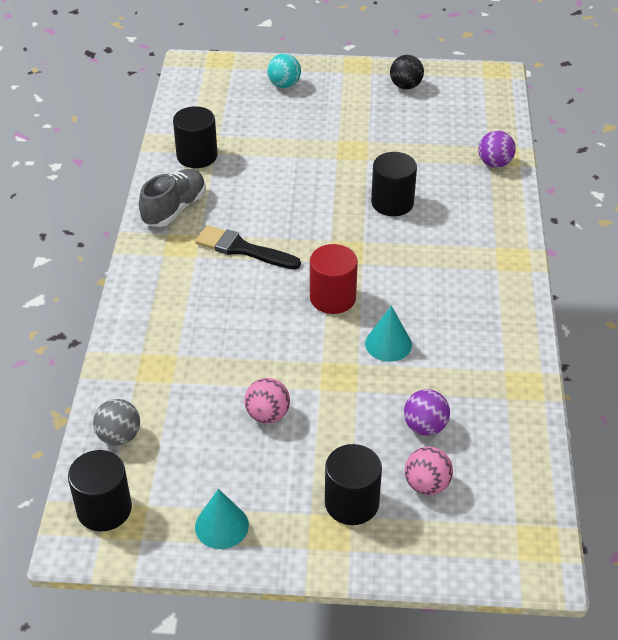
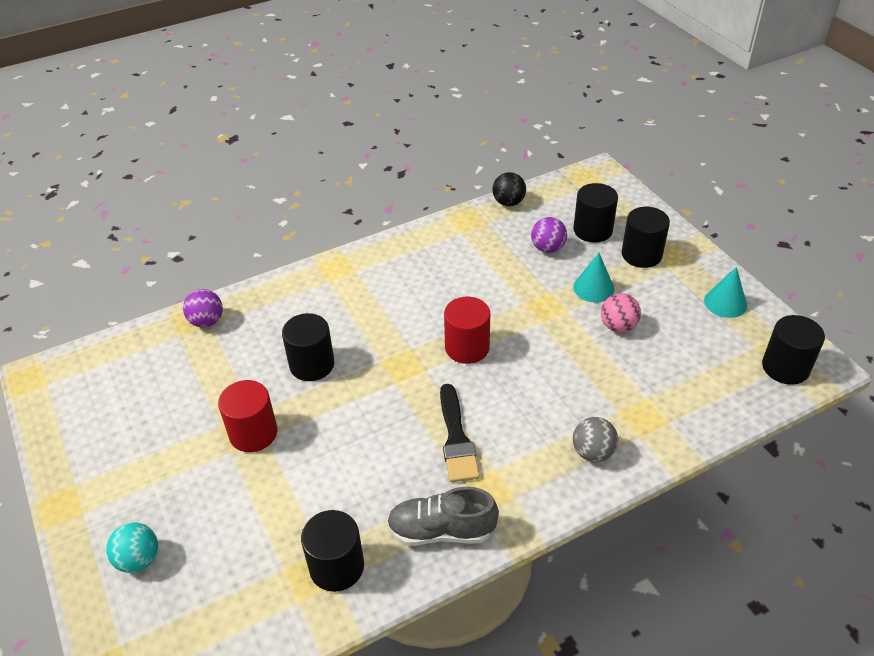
camera: 120 degrees left, 0 degrees up
grey ball [93,399,140,446] -> grey ball moved to [573,417,618,462]
turquoise cone [365,306,412,362] -> turquoise cone moved to [573,253,614,303]
black ball [390,55,424,89] -> black ball moved to [492,172,526,206]
pink ball [405,447,453,495] -> black cylinder [573,183,618,243]
none -> red cylinder [218,380,277,452]

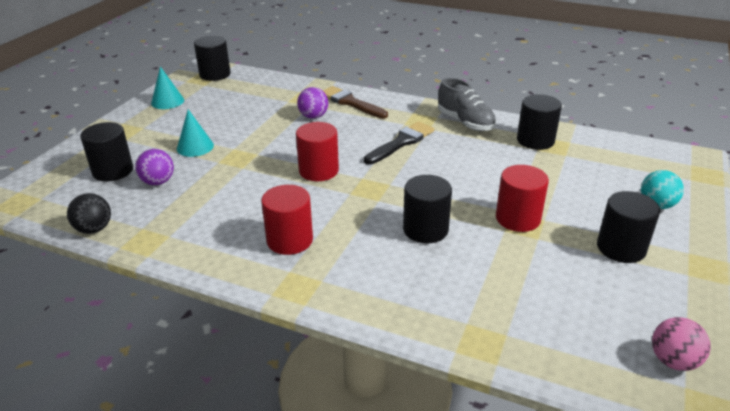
camera: 130 degrees left, 10 degrees down
purple ball [183,289,223,328] -> purple ball moved to [297,87,328,119]
grey ball [573,417,618,462] -> brown brush [323,86,388,119]
pink ball [601,293,641,333] -> pink ball moved to [652,317,711,371]
black cylinder [622,207,670,268] -> black cylinder moved to [597,191,660,263]
none -> red cylinder [261,185,313,255]

